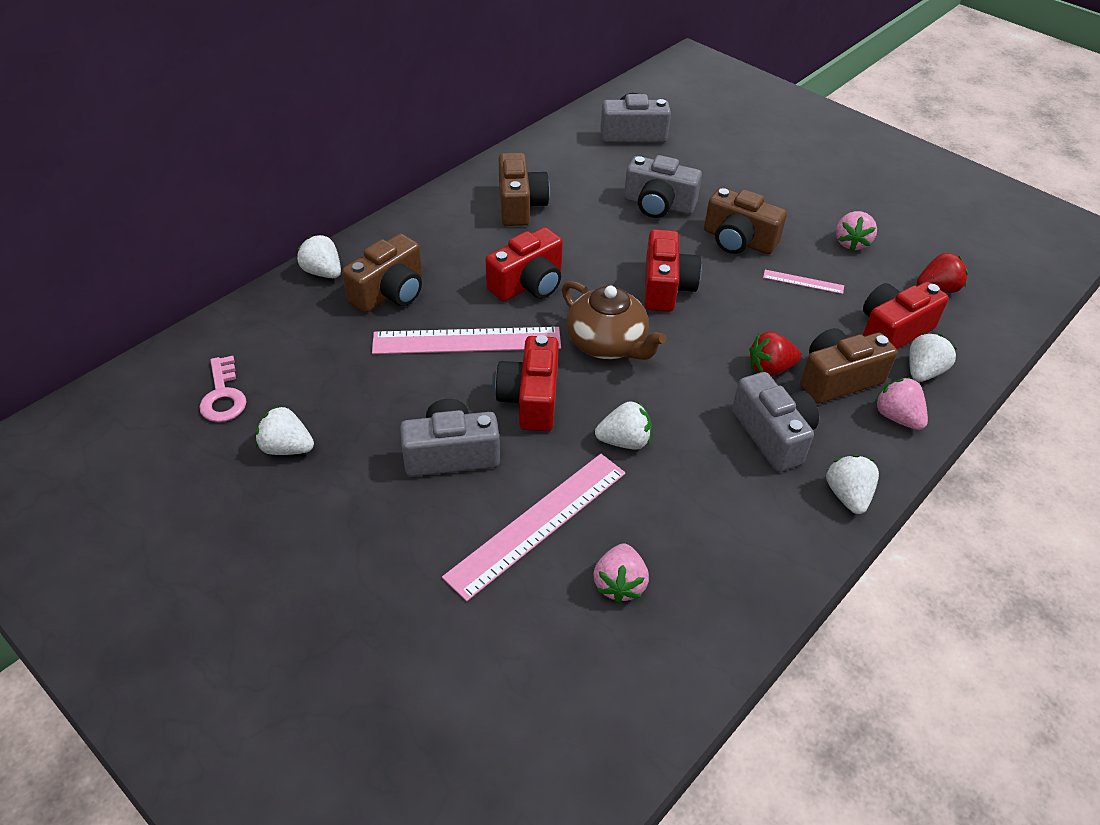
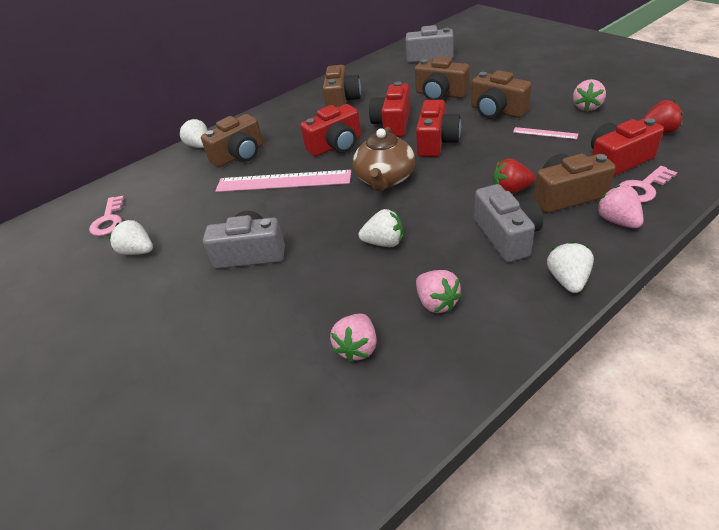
camera: 15 degrees right, 5 degrees down
pink ruler [442,454,626,601] -> none
red camera [495,335,559,431] -> red camera moved to [369,82,410,137]
brown teapot [562,281,666,360] -> brown teapot turned 45 degrees clockwise [353,127,415,191]
grey camera [624,155,702,218] -> brown camera [415,56,470,100]
white strawberry [909,333,957,382] -> pink key [619,166,677,203]
none -> pink strawberry [416,270,462,313]

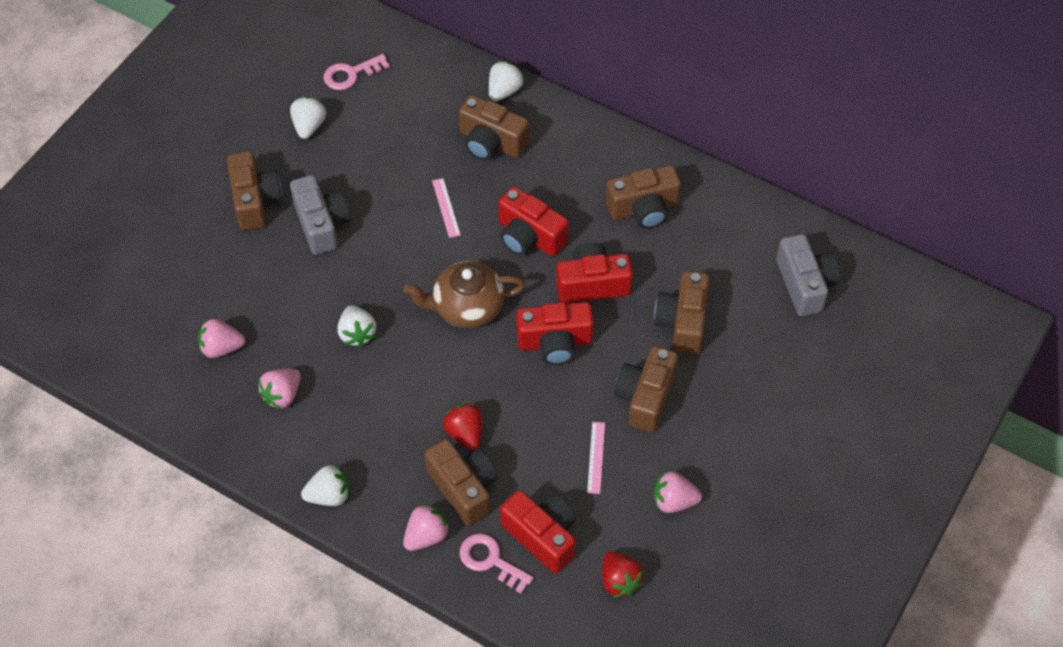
camera: 65 degrees right, 15 degrees up
pink ruler [215,170,351,192] -> pink ruler [432,178,461,238], size x0.46
grey camera [474,184,543,262] -> none
none -> brown camera [227,151,282,231]

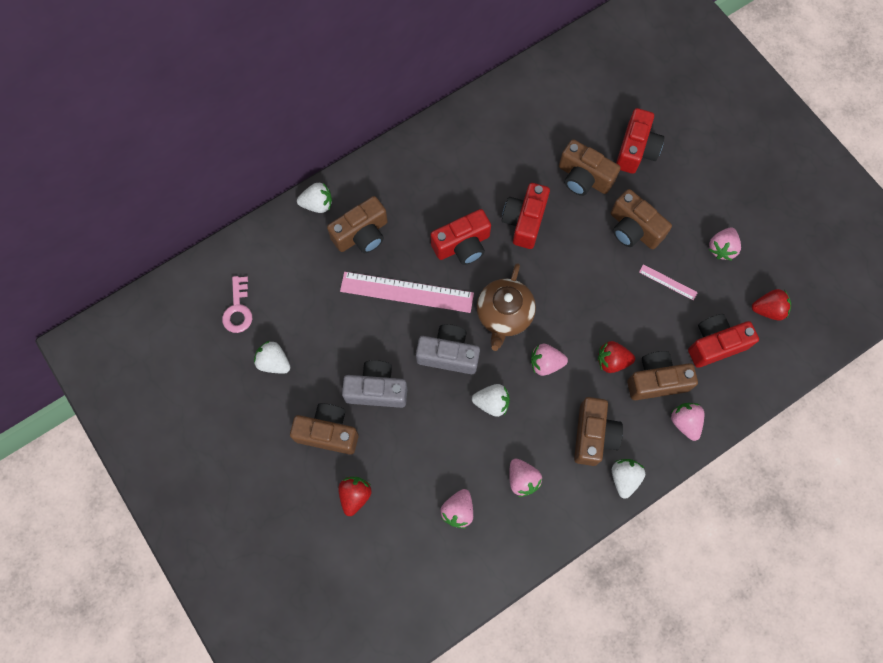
camera: 65 degrees left, 15 degrees up
pink ruler [432,178,461,238] -> pink ruler [340,272,474,313], size x2.18
pink key [460,533,534,594] -> none
white strawberry [489,61,524,101] -> white strawberry turned 120 degrees clockwise [297,183,332,213]
red camera [516,302,594,365] -> red camera moved to [616,108,664,174]
brown camera [606,165,681,229] -> brown camera moved to [574,397,623,466]
grey camera [776,234,840,316] -> grey camera moved to [416,324,480,374]
none -> red strawberry [338,477,372,516]
none -> pink strawberry [531,344,568,376]

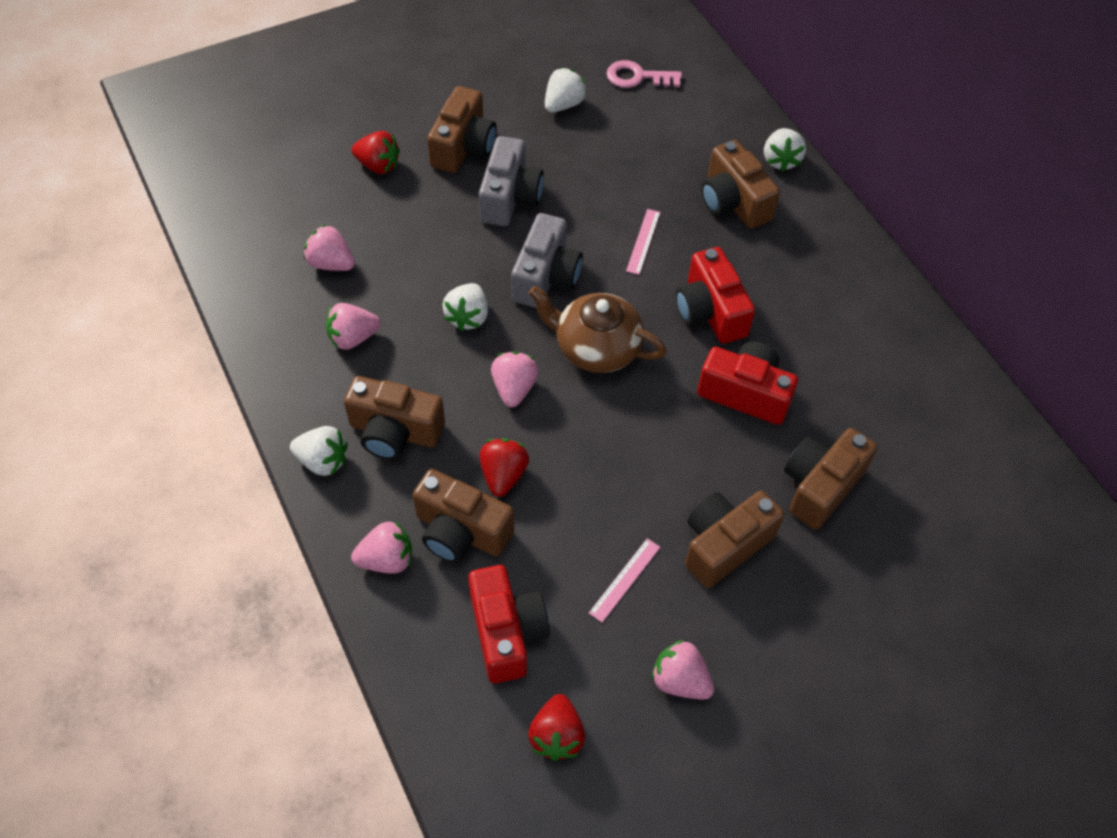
camera: 95 degrees right, 15 degrees down
pink ruler [340,272,474,313] -> pink ruler [626,209,660,275], size x0.46
red camera [616,108,664,174] -> none
brown camera [627,351,698,400] -> brown camera turned 120 degrees clockwise [413,469,514,563]

